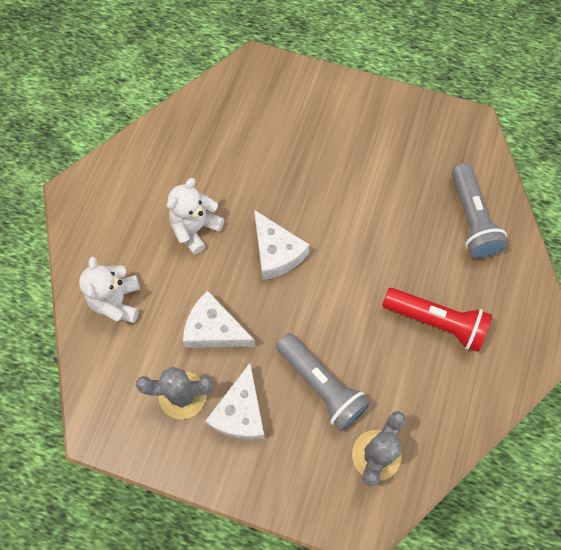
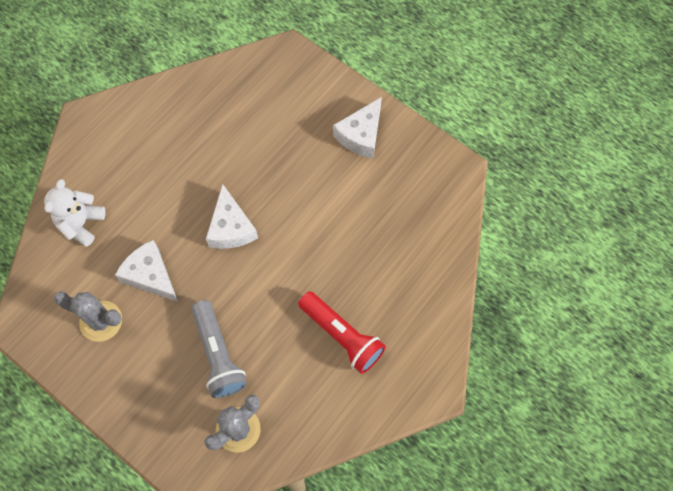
camera: 20 degrees right, 0 degrees up
white teddy bear [167,178,224,254] -> none
white cheese [205,363,265,440] -> white cheese moved to [333,97,382,158]
grey flashlight [452,163,508,259] -> none

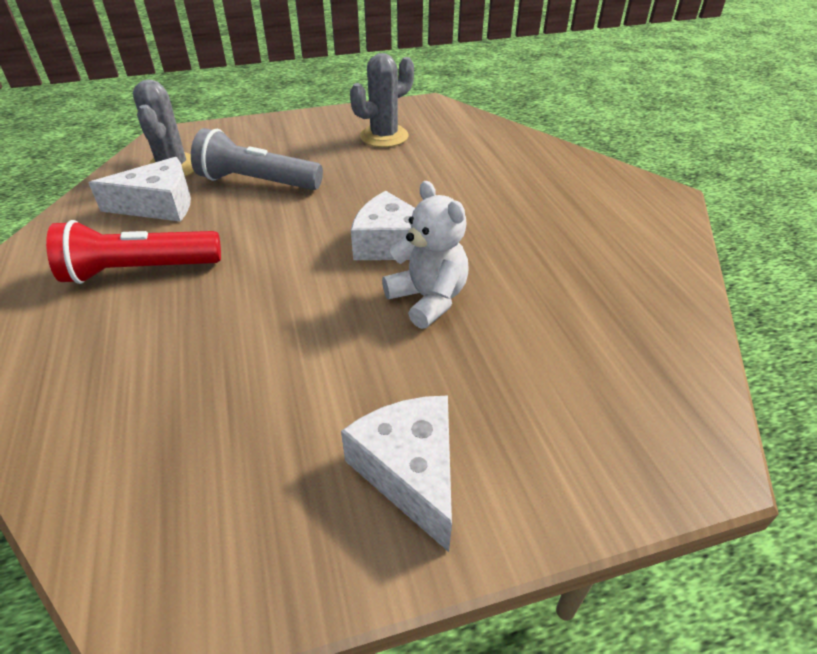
camera: 125 degrees right, 25 degrees down
white teddy bear [44,179,105,247] -> white teddy bear moved to [382,181,469,329]
white cheese [115,240,178,302] -> white cheese moved to [88,157,191,222]

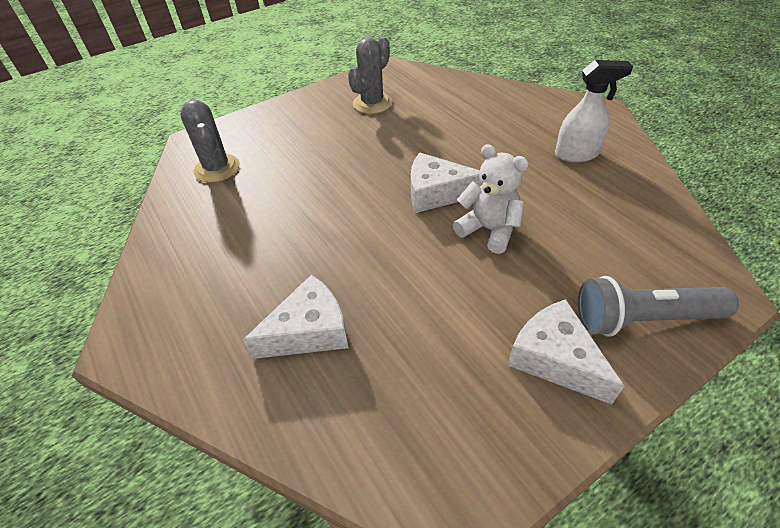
camera: 15 degrees left, 5 degrees up
red flashlight [46,220,221,284] -> none
white cheese [88,157,191,222] -> white cheese moved to [243,275,349,359]
grey flashlight [191,128,323,190] -> grey flashlight moved to [578,276,739,337]
none -> white spray bottle [555,60,633,162]

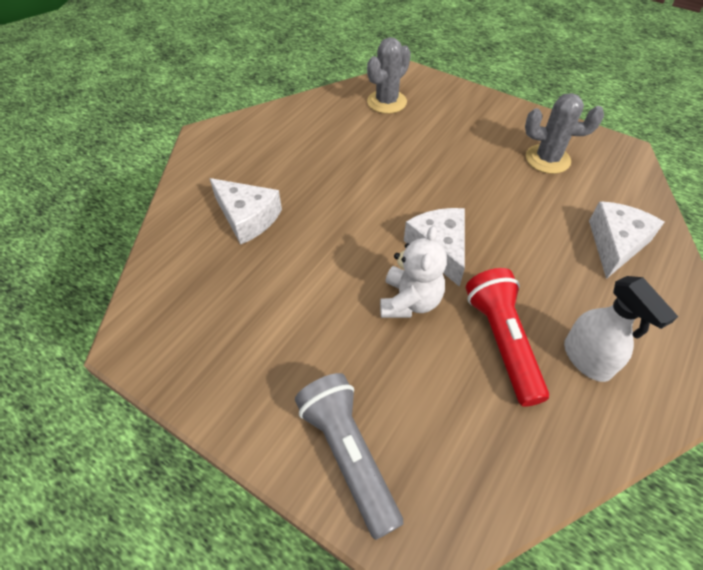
camera: 65 degrees right, 5 degrees up
white cheese [507,299,625,404] -> white cheese moved to [589,201,665,279]
none -> red flashlight [466,268,549,407]

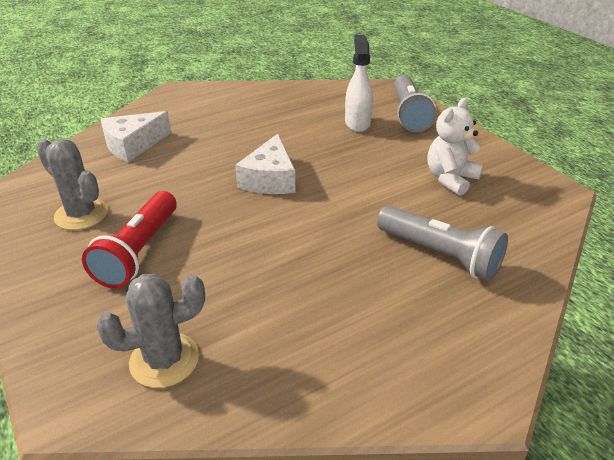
camera: 155 degrees left, 15 degrees down
white cheese [209,178,282,245] -> grey flashlight [377,206,508,281]
white teddy bear [380,226,447,318] -> white teddy bear moved to [428,98,483,196]
red flashlight [466,268,549,407] -> red flashlight moved to [82,191,177,288]
white spray bottle [564,276,679,382] -> white spray bottle moved to [345,35,373,132]

